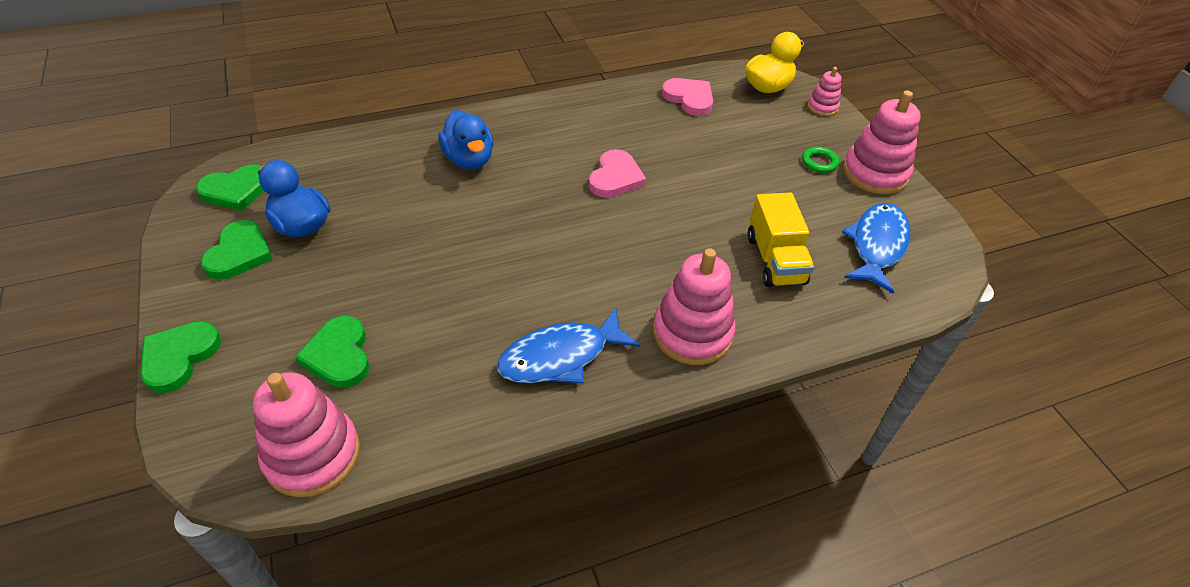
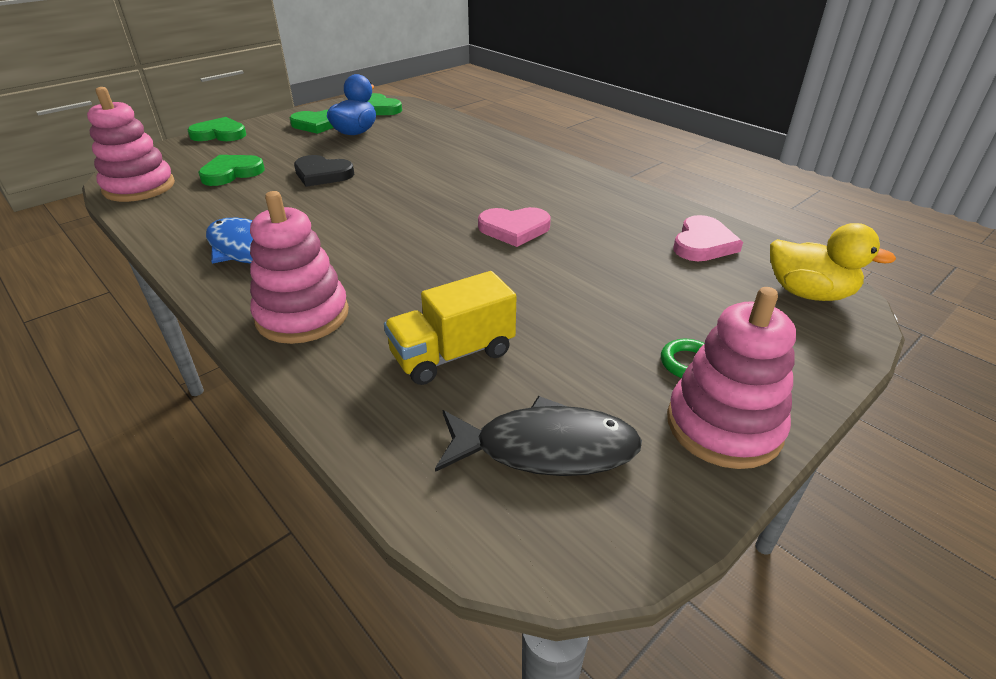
camera: 70 degrees right, 10 degrees down
blue duck [439,110,494,169] -> none
pink stacking toy [808,67,842,116] -> none
blue fish [842,203,911,294] -> black fish [435,396,642,476]
none -> black heart [294,155,354,187]

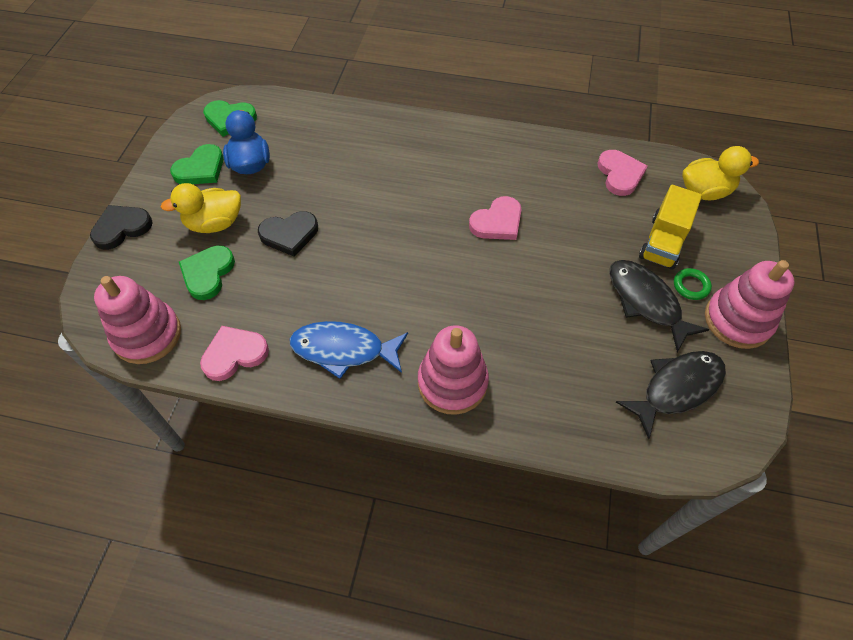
camera: 35 degrees left, 20 degrees up
green heart [188,117,246,141] -> black heart [90,205,153,250]
yellow truck [384,271,516,385] -> yellow truck moved to [639,185,702,270]
none -> yellow duck [161,183,241,233]
none -> pink heart [200,326,269,381]
none -> black fish [609,260,710,352]

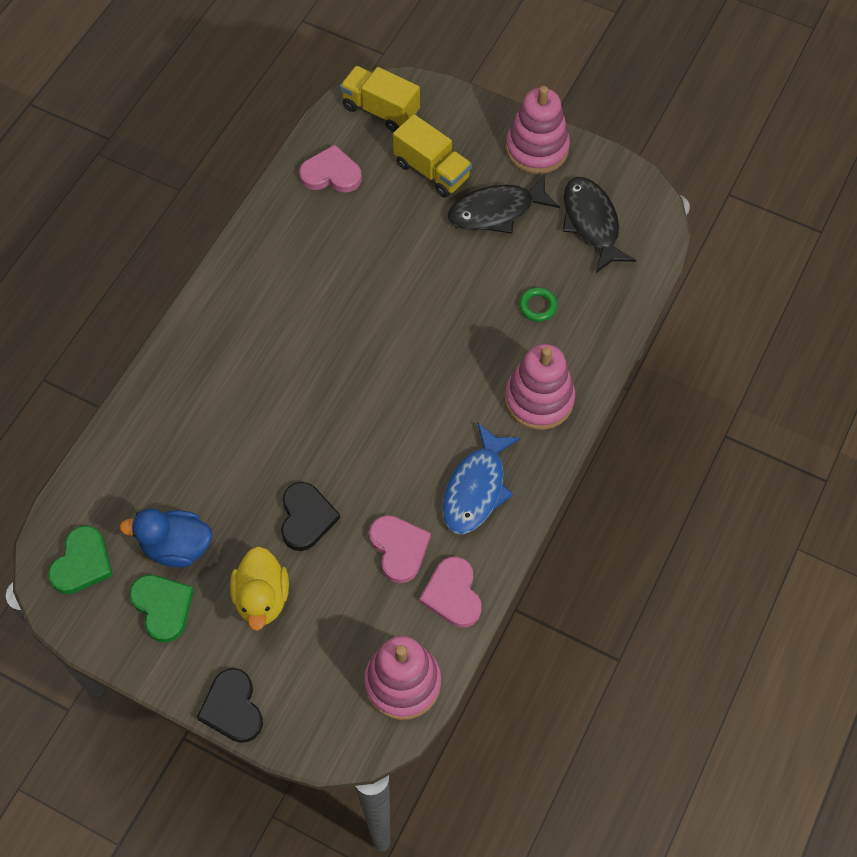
camera: 75 degrees left, 5 degrees up
green heart [179,245,235,300] -> none
pink heart [469,196,522,240] -> pink heart moved to [369,515,431,583]
green ring [674,268,712,300] -> green ring moved to [519,287,558,322]
yellow duck [682,146,759,200] -> yellow truck [340,66,420,132]

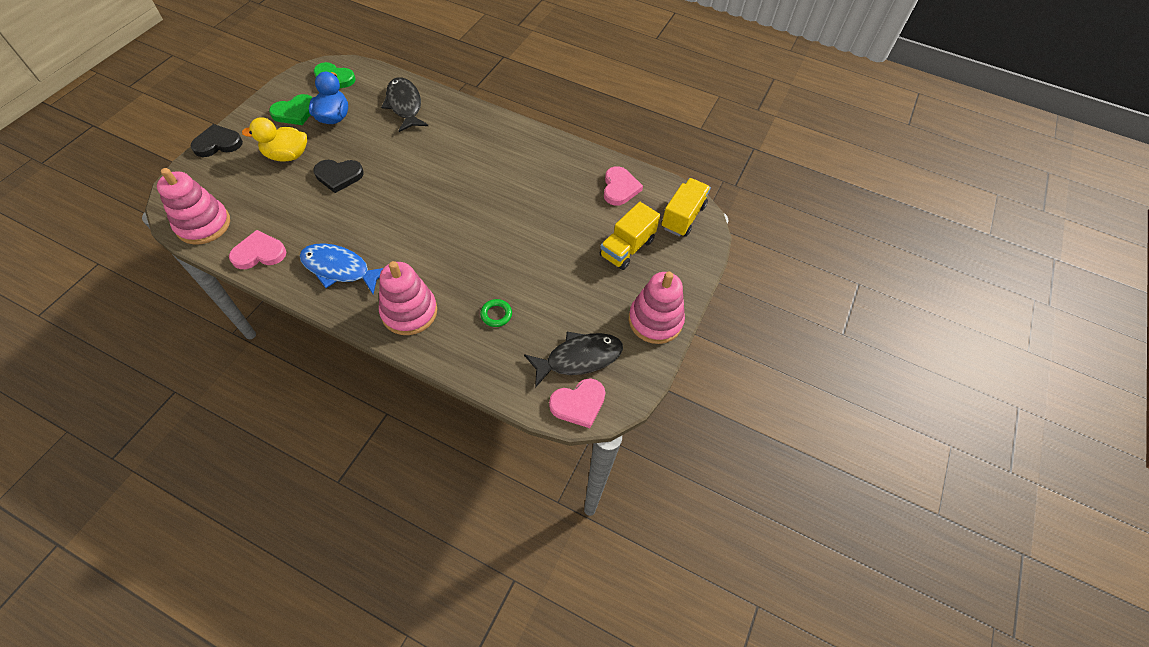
camera: 85 degrees right, 5 degrees down
pink heart [369,515,431,583] -> pink heart moved to [549,378,606,428]
black fish [448,174,560,233] -> black fish moved to [381,77,428,132]

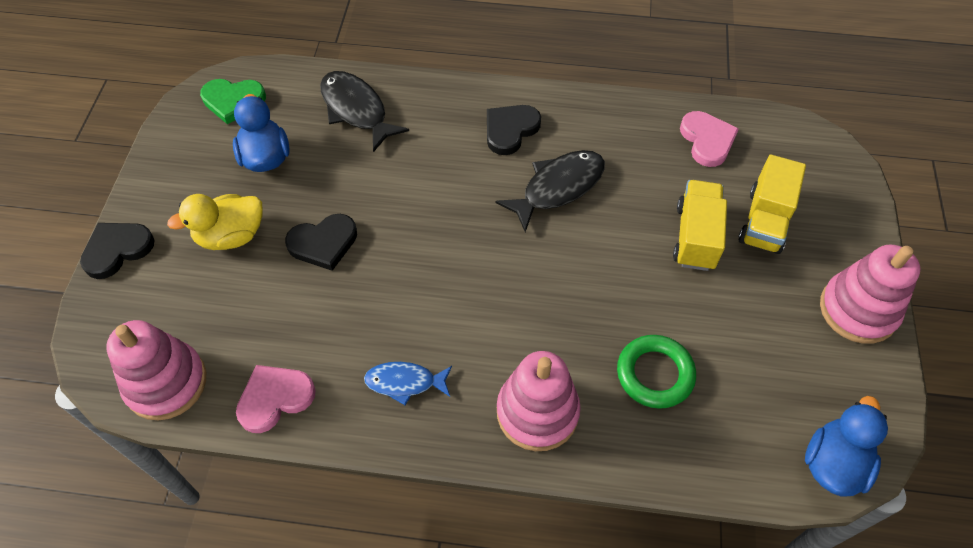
camera: 15 degrees left, 0 degrees up
green heart [269,94,313,125] -> none
blue fish [300,243,383,294] -> blue fish [364,362,452,405], size x0.63
green ring [480,299,512,327] -> green ring [617,335,696,409], size x1.70
black fish [524,332,623,388] -> black fish moved to [495,150,605,232]
pink heart [549,378,606,428] -> blue duck [805,396,888,496]
yellow truck [661,178,711,237] -> yellow truck moved to [673,180,727,271]
none -> black heart [487,105,541,155]

